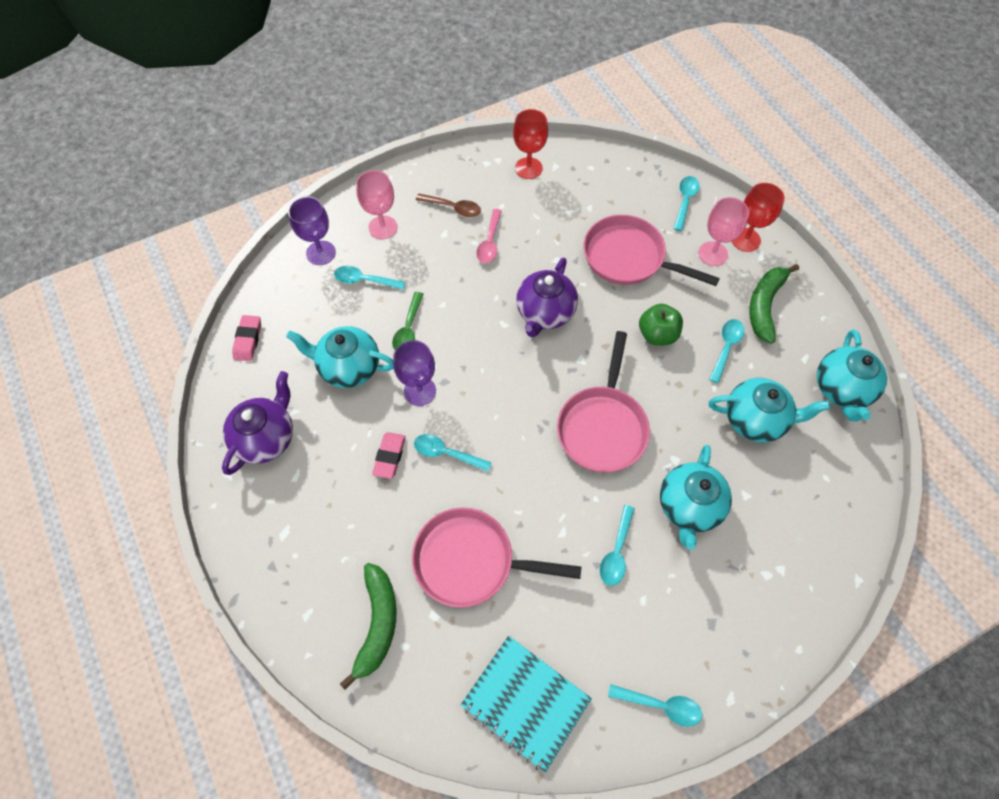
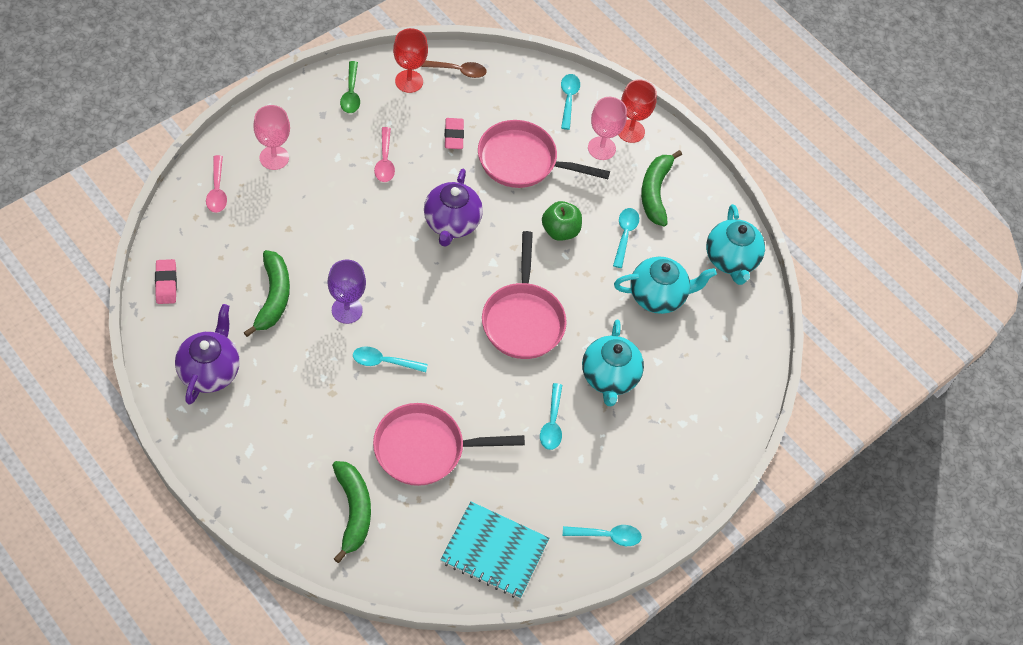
camera: 20 degrees left, 5 degrees down
turquoise teapot [286,326,394,388] -> green banana [244,250,290,337]
purple goblet [288,196,336,265] -> pink spoon [206,155,227,213]
turquoise spoon [334,266,405,290] -> none
pink eraser [372,432,406,479] -> pink eraser moved to [445,118,464,149]
green spoon [392,292,423,350] -> green spoon moved to [340,61,360,113]
brown spoon [416,193,481,217] -> brown spoon moved to [421,61,487,78]

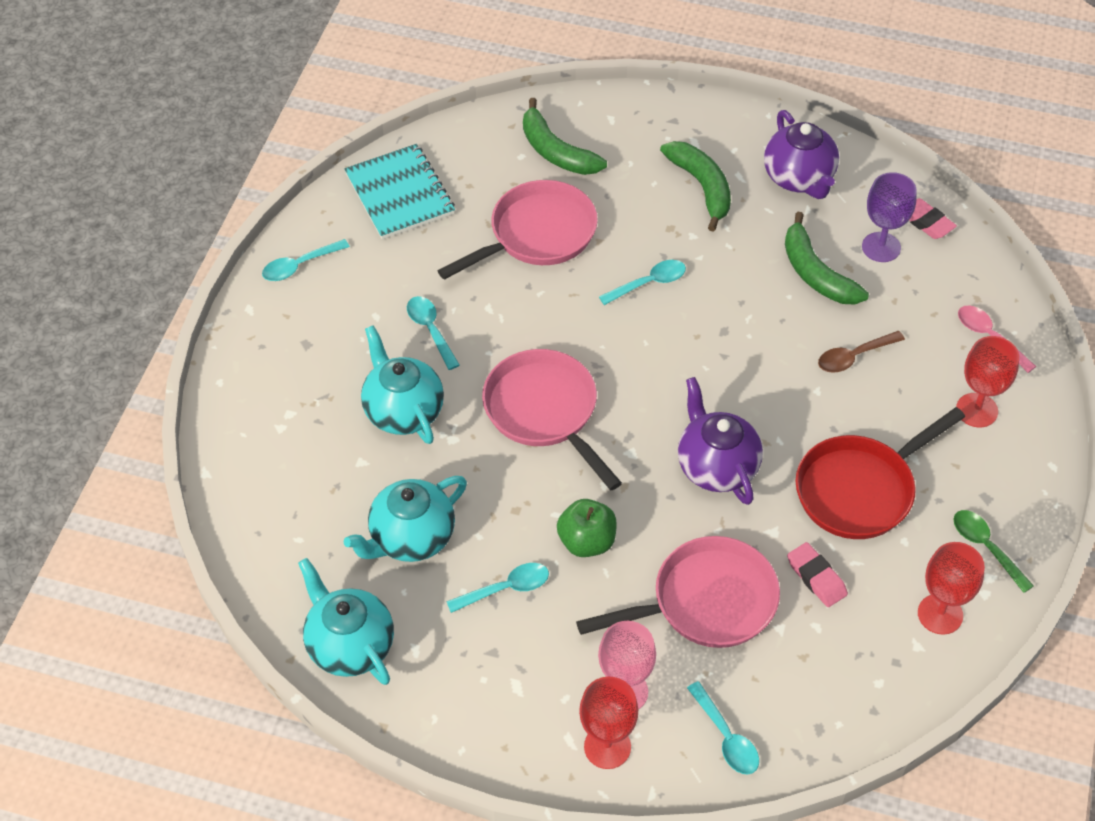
camera: 155 degrees right, 5 degrees down
pink goblet [253,105,290,170] -> red goblet [956,336,1019,428]
purple goblet [328,260,366,324] -> purple goblet moved to [862,172,917,262]
pink spoon [374,127,395,182] -> red pan [795,407,965,539]
brown spoon [421,61,487,78] -> brown spoon moved to [818,331,905,373]
turquoise notebook [440,502,549,599] -> turquoise notebook turned 75 degrees clockwise [344,144,455,239]
turquoise spoon [613,208,639,268] -> turquoise spoon turned 90 degrees counterclockwise [446,563,549,613]
green banana [641,150,682,226] -> green banana moved to [660,141,731,232]

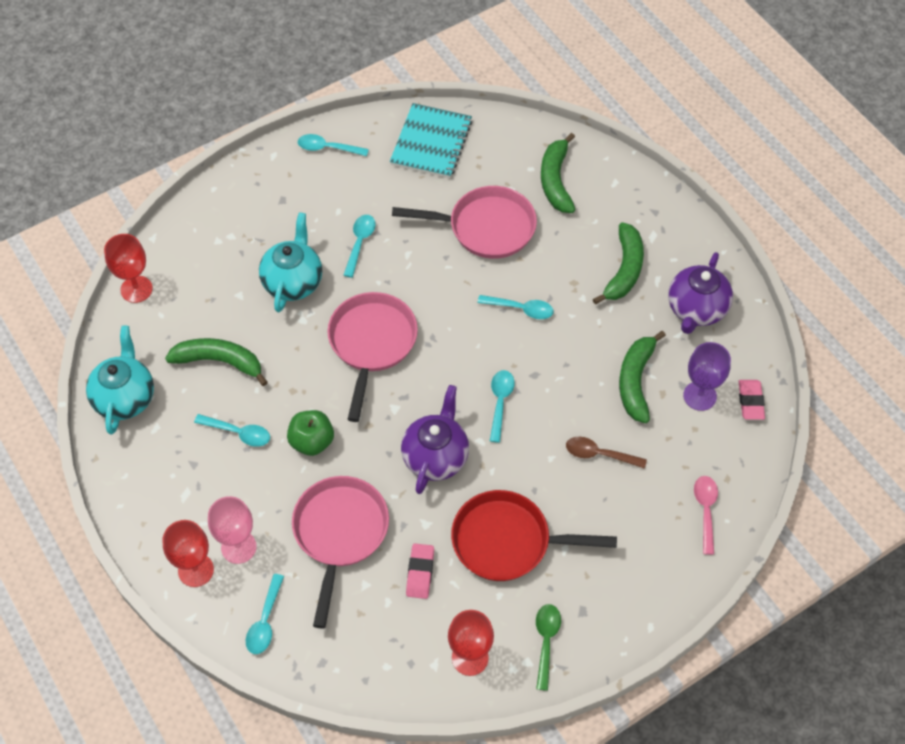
camera: 40 degrees right, 5 degrees up
turquoise teapot [344,476,467,562] -> green banana [165,338,268,386]
pink pan [576,536,780,648] -> pink pan turned 105 degrees counterclockwise [292,476,389,629]
red goblet [956,336,1019,428] -> red goblet moved to [104,234,153,303]
none -> turquoise spoon [490,370,515,443]

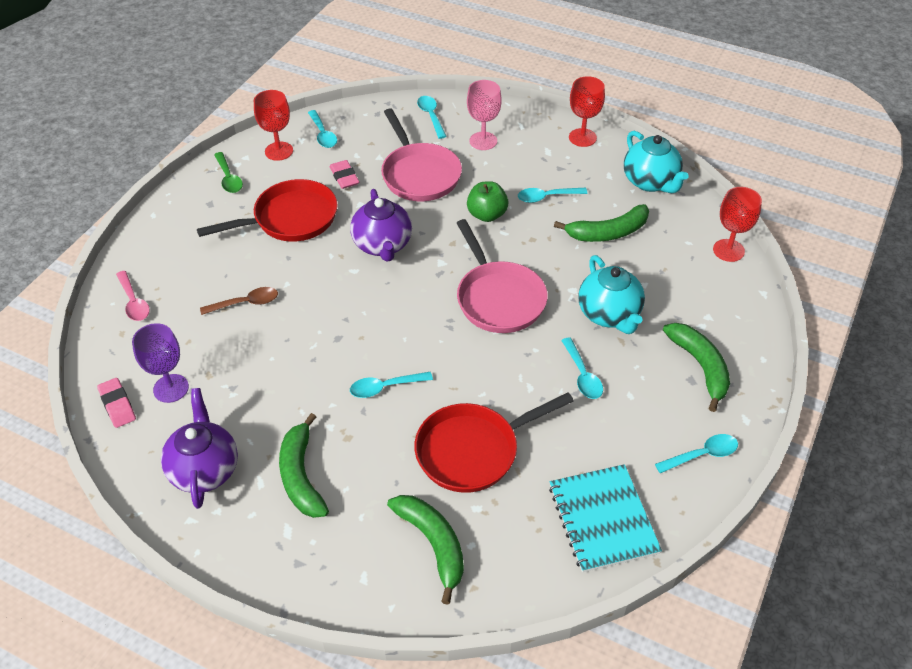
camera: 150 degrees right, 10 degrees down
red goblet [163,520,214,587] -> red goblet moved to [569,76,605,147]
pink pan [392,186,537,259] -> red pan [414,392,574,493]
turquoise spoon [490,370,515,443] -> turquoise spoon moved to [308,110,337,148]
green banana [619,331,666,423] -> green banana moved to [663,323,730,412]

